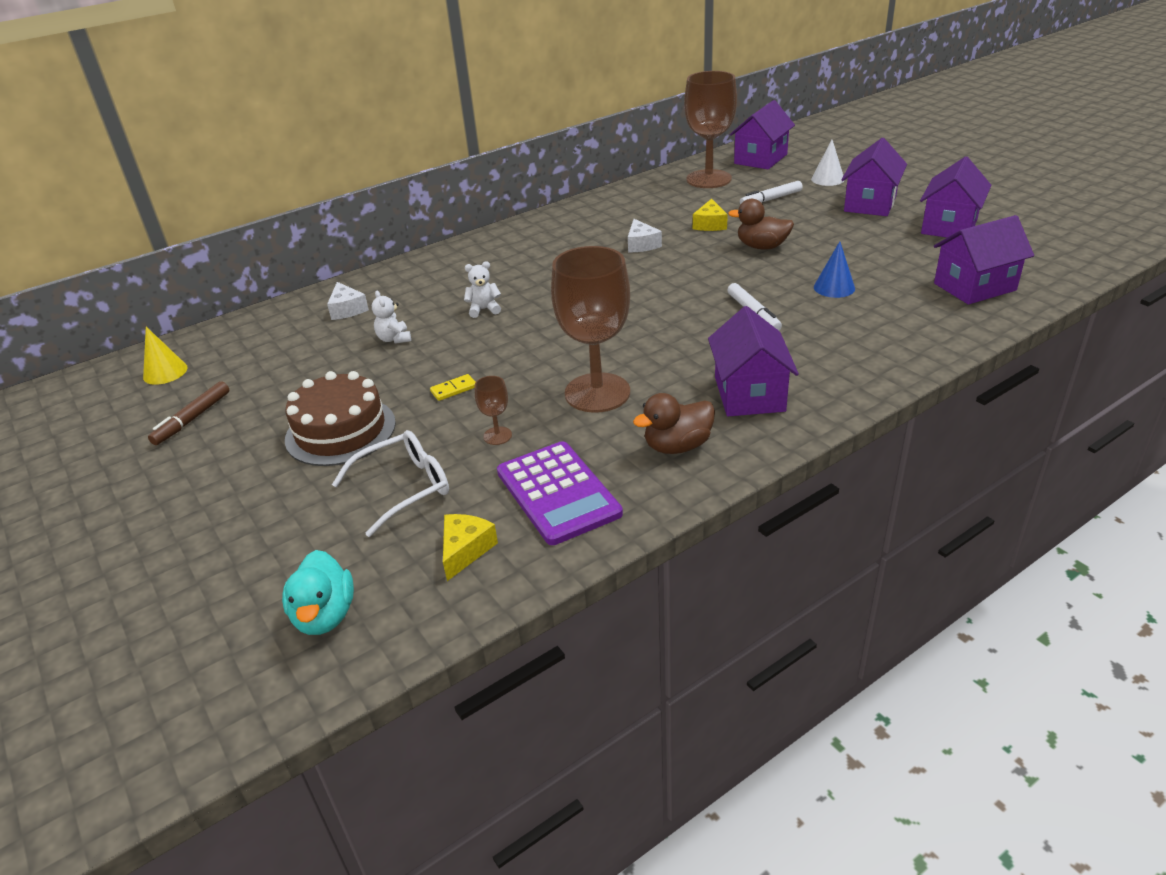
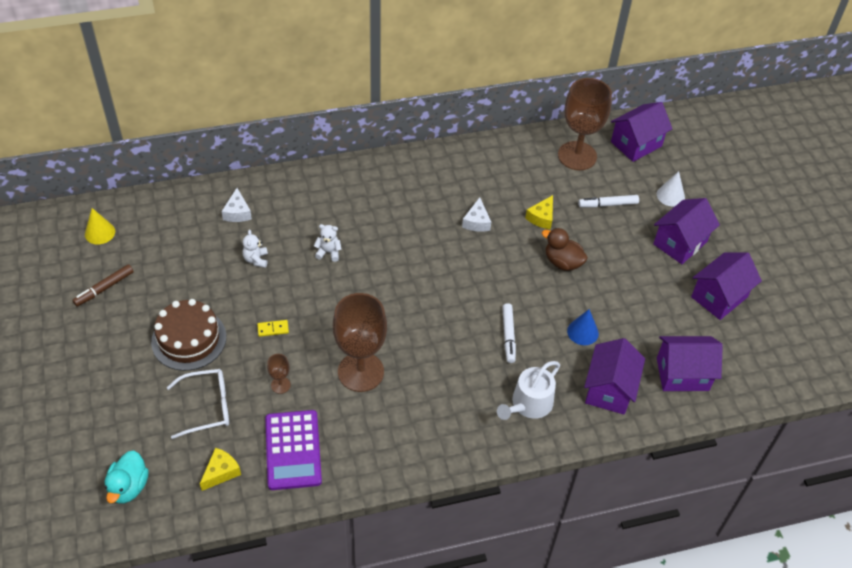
camera: 15 degrees right, 15 degrees up
brown duck [633,393,715,454] -> none
purple house [708,306,799,416] -> purple house moved to [584,338,645,414]
none -> white watering can [497,361,560,420]

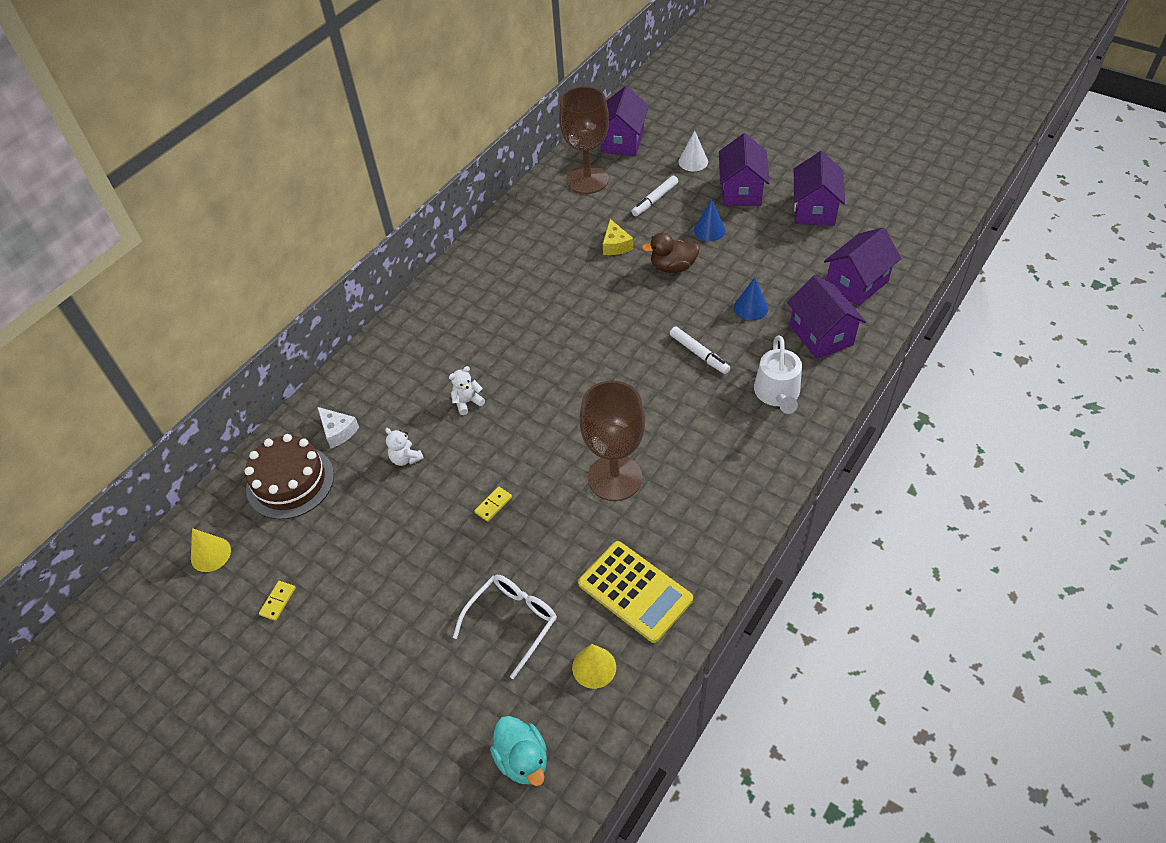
camera: 35 degrees left, 0 degrees up
brown marker [72,264,134,306] -> yellow domino [259,581,296,621]
brown cake [151,299,226,371] -> brown cake moved to [245,434,334,519]
yellow cheese [200,448,241,491] -> yellow cone [572,644,616,689]
purple calculator [265,410,322,490] -> yellow calculator [578,541,693,643]
brown goblet [267,354,291,394] -> none
white cheese [462,197,491,232] -> none
none -> blue cone [694,199,726,241]

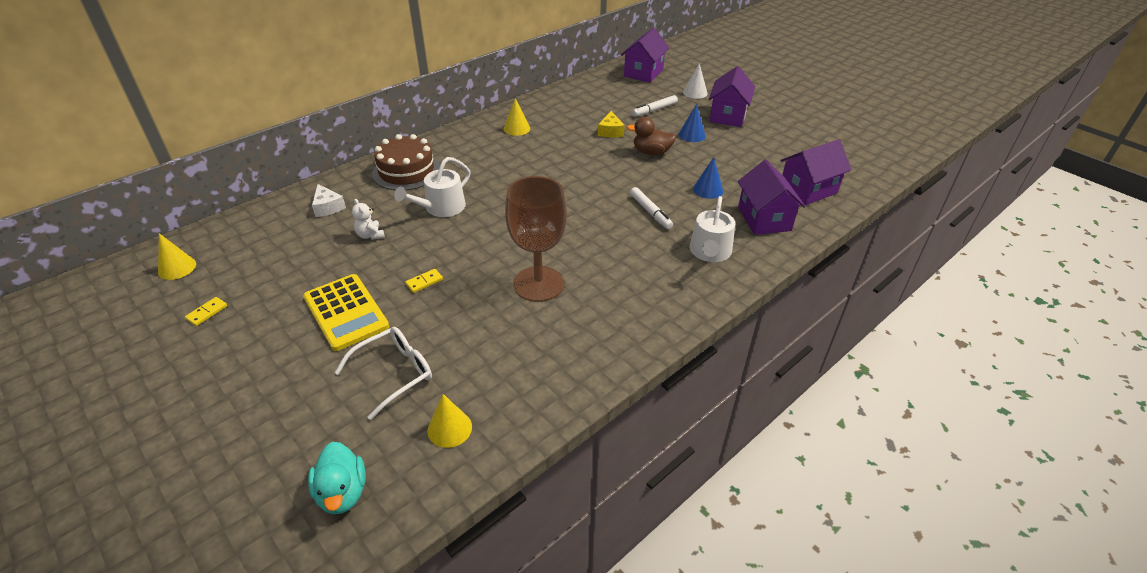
camera: 10 degrees right, 10 degrees down
brown cake [245,434,334,519] -> brown cake moved to [372,134,440,190]
white teddy bear [449,366,485,415] -> white watering can [394,157,471,217]
brown goblet [559,86,609,194] -> none
yellow calculator [578,541,693,643] -> yellow calculator moved to [303,274,389,351]
purple house [794,151,845,226] -> none
none -> yellow cone [504,98,530,136]

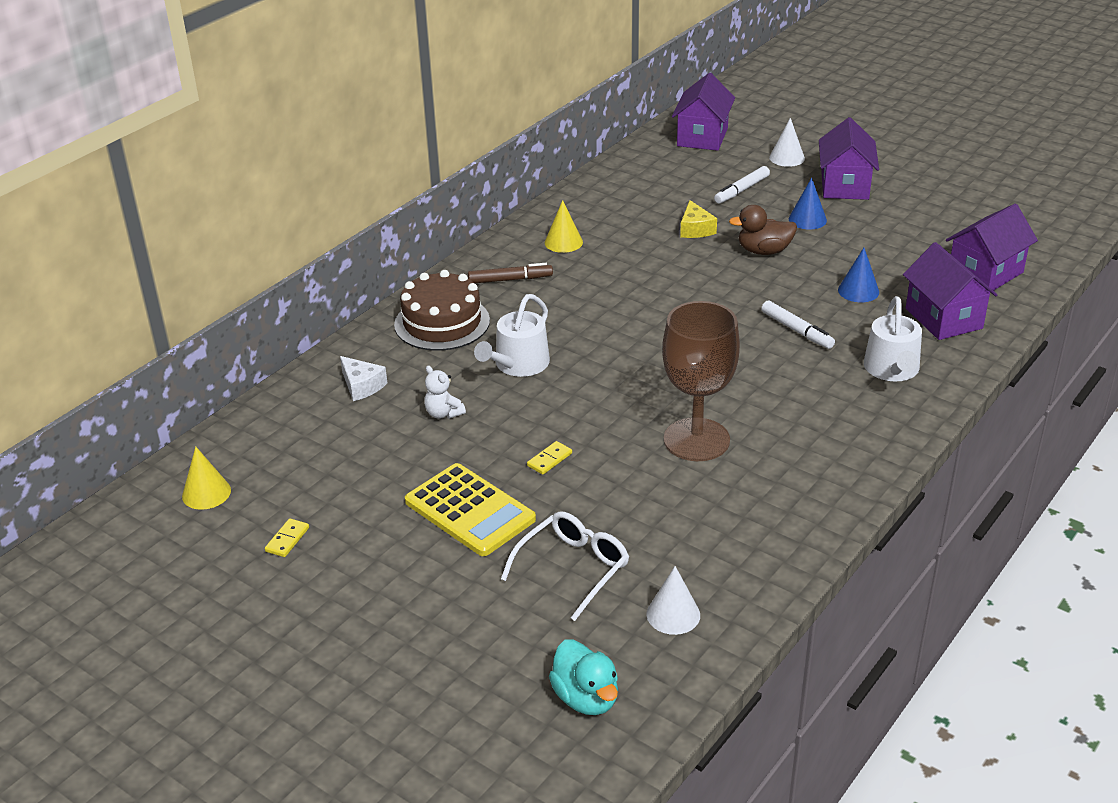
camera: 10 degrees left, 5 degrees down
yellow cone [427,394,472,448] -> white cone [646,566,700,635]
none -> brown marker [468,263,553,283]

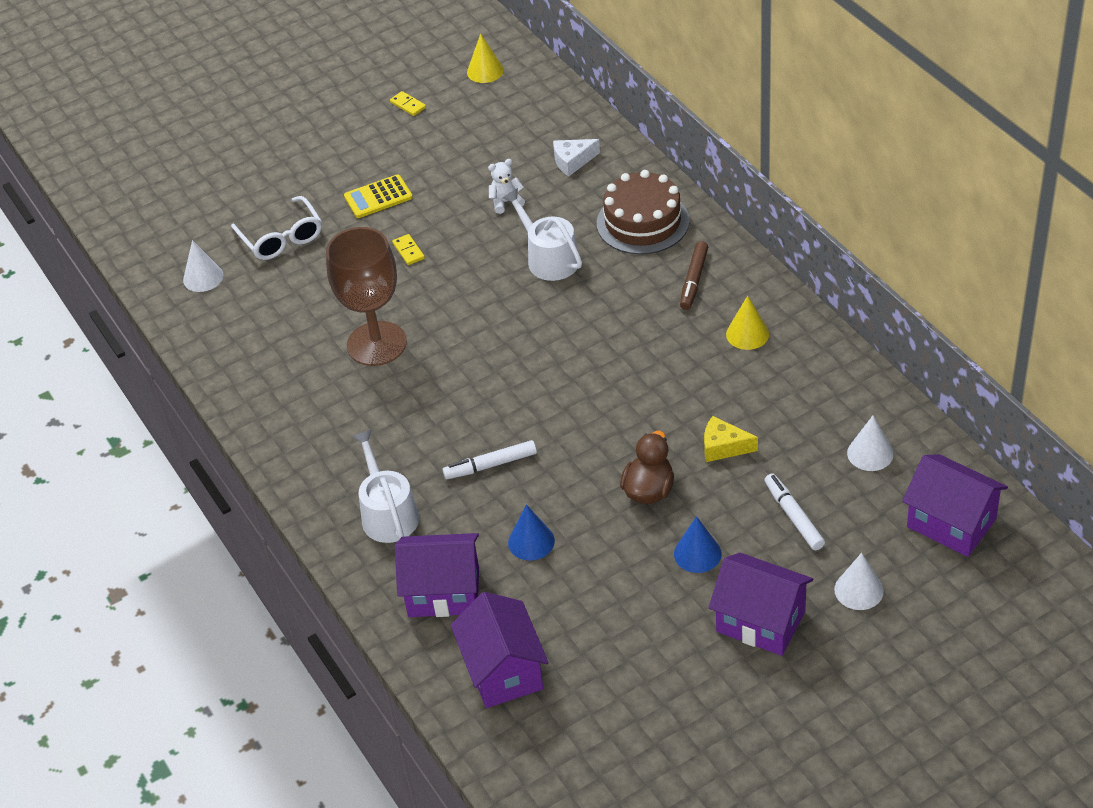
camera: 115 degrees right, 10 degrees up
yellow calculator [405,463,536,556] -> yellow calculator [344,174,413,218], size x0.64
turquoise duck [549,640,618,715] -> none
white watering can [864,296,922,381] -> white watering can turned 45 degrees clockwise [353,430,419,543]
none -> white cone [847,415,894,471]

